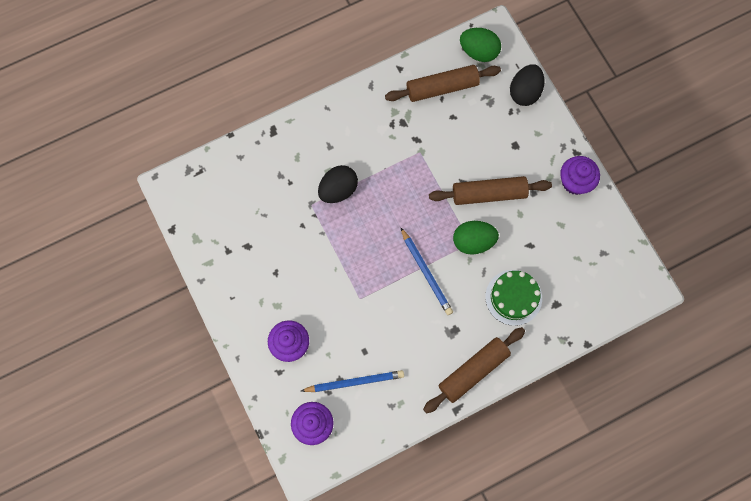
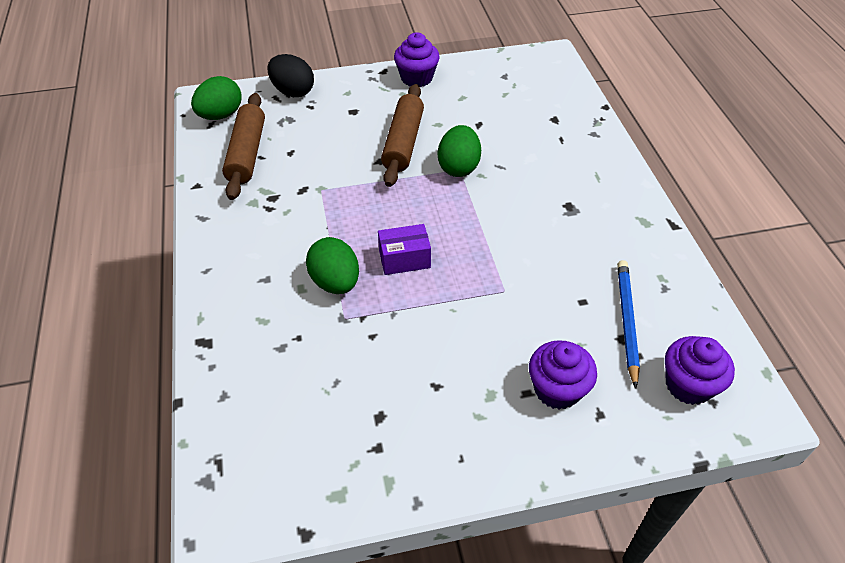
camera: 75 degrees left, 25 degrees down
black egg [318,165,358,203] -> green egg [306,237,359,294]
blue pencil [400,227,453,315] -> none
brown rolling pin [423,327,525,414] -> none
green cake [485,270,542,326] -> none
none -> purple box [378,224,431,275]

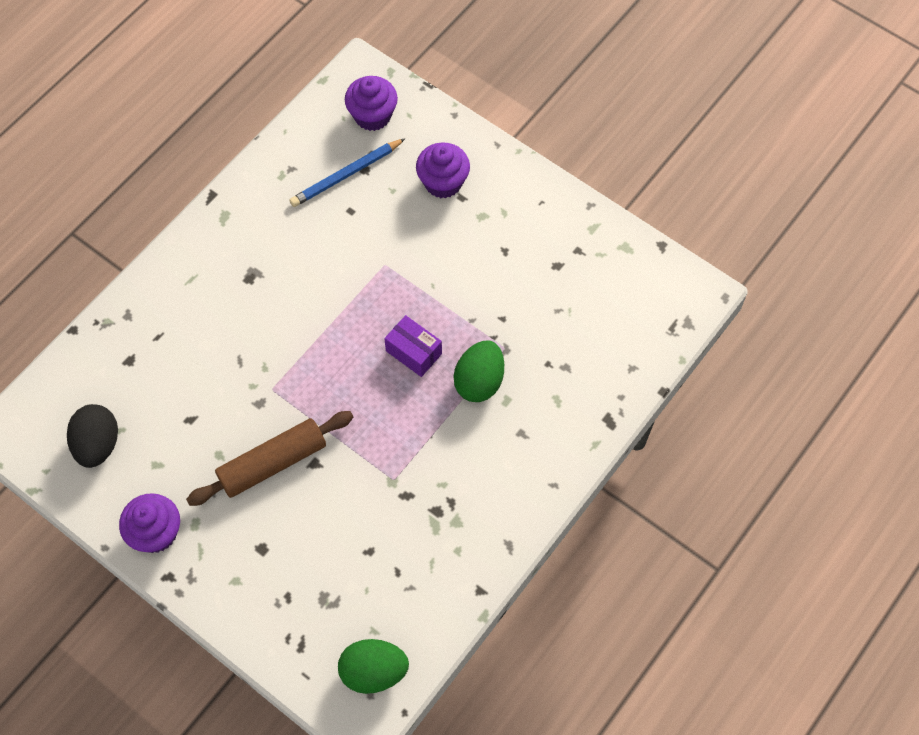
camera: 130 degrees left, 15 degrees up
brown rolling pin [222,93,265,200] -> none
black egg [268,54,314,97] -> black egg moved to [67,404,118,468]
green egg [438,125,481,177] -> none

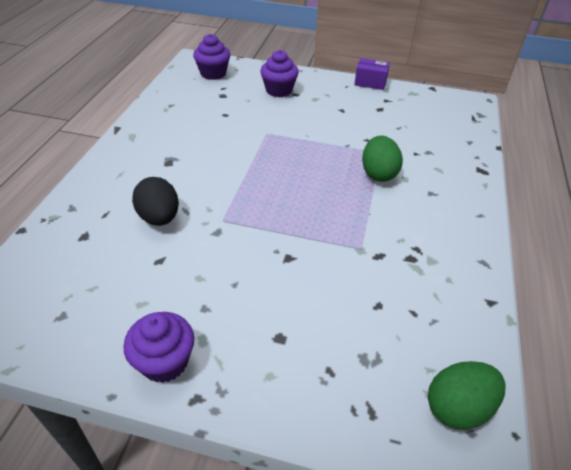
camera: 25 degrees left, 20 degrees down
black egg [67,404,118,468] -> black egg moved to [132,177,179,226]
brown rolling pin [186,411,353,506] -> none
blue pencil [290,139,405,207] -> none
purple box [384,315,442,377] -> purple box moved to [354,58,390,90]

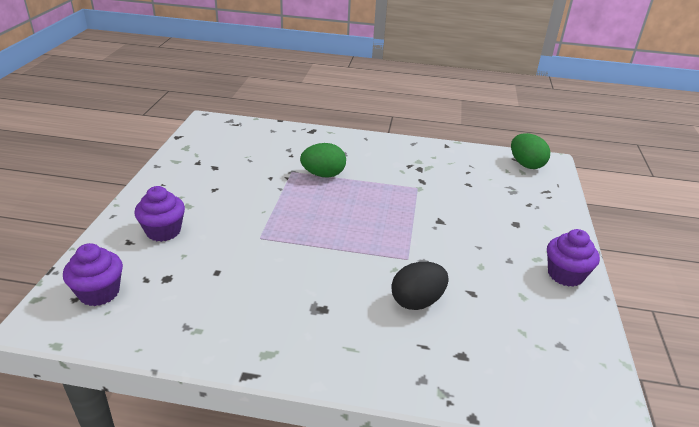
camera: 95 degrees left, 10 degrees down
purple box [354,58,390,90] -> none

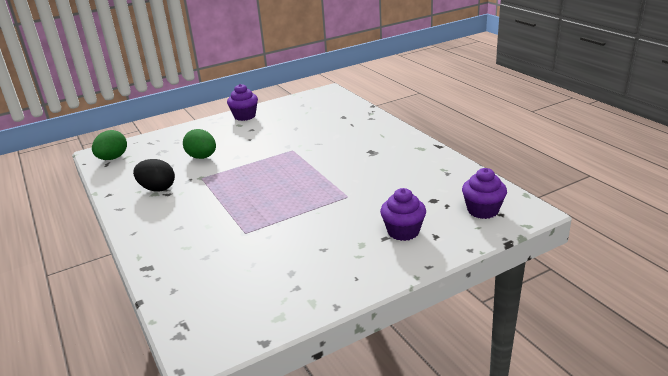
camera: 125 degrees left, 5 degrees down
green egg [300,143,346,178] -> green egg moved to [183,129,216,159]
black egg [391,262,449,310] -> black egg moved to [133,159,175,192]

